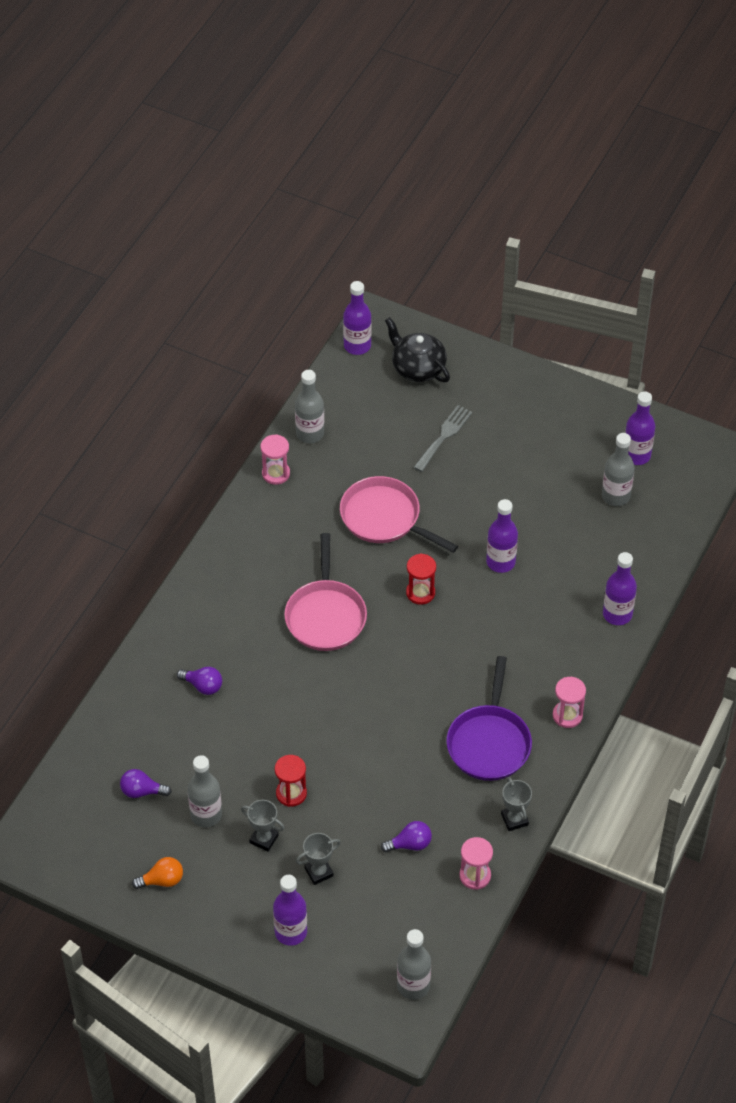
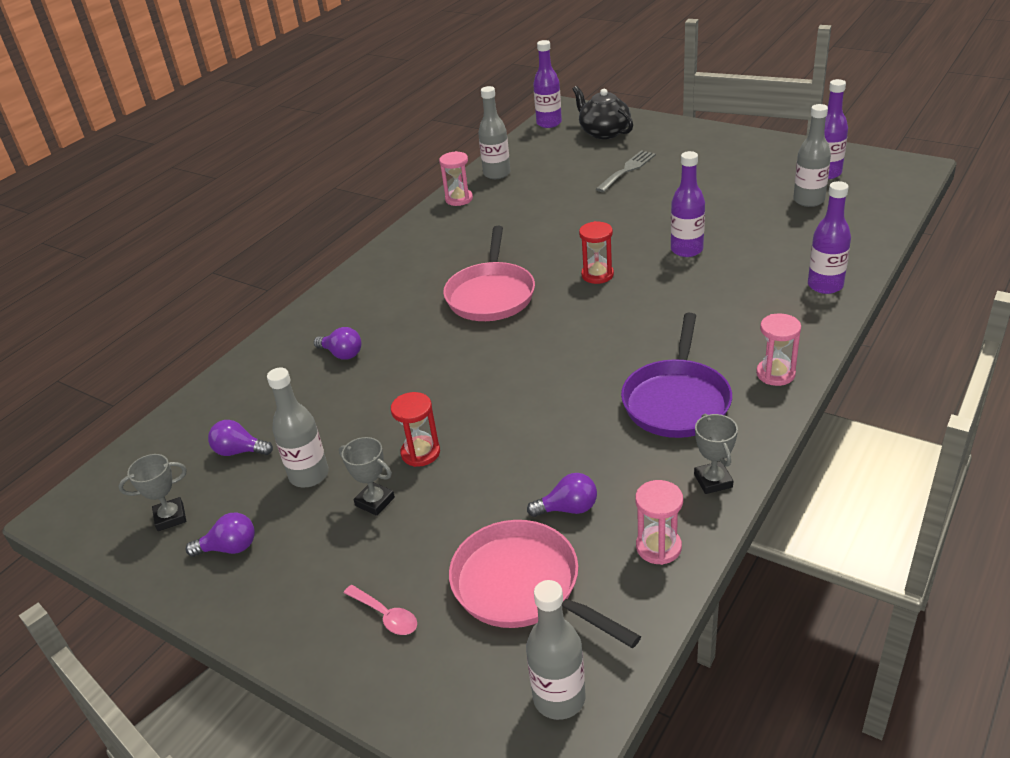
camera: 10 degrees right, 15 degrees down
orange light bulb [132,857,183,889] -> purple light bulb [186,513,255,557]
purple bottle [273,875,307,946] -> pink spoon [344,585,417,635]
grey trophy [296,833,341,885] -> grey trophy moved to [118,454,187,531]
pink pan [340,476,458,553] -> pink pan moved to [449,520,641,648]

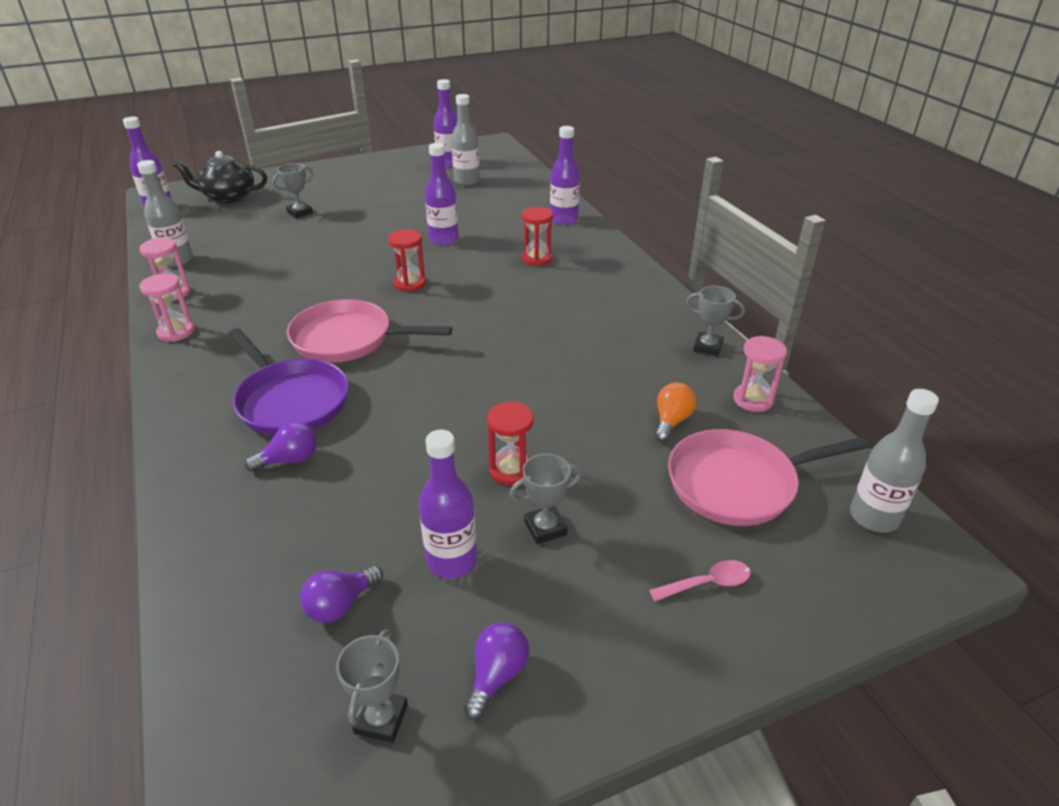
camera: 60 degrees left, 0 degrees up
grey bottle [267,367,329,487] -> purple bottle [419,430,477,579]
pink pan [443,226,535,321] -> pink pan turned 150 degrees clockwise [287,299,452,363]
purple light bulb [527,473,597,517] -> orange light bulb [655,382,696,442]
grey fork [596,150,656,192] -> grey trophy [272,163,313,218]
purple pan [621,313,732,438] -> purple pan moved to [229,328,349,436]
pink hourglass [756,313,801,386] -> pink hourglass moved to [139,273,194,342]
none -> red hourglass [522,207,553,266]

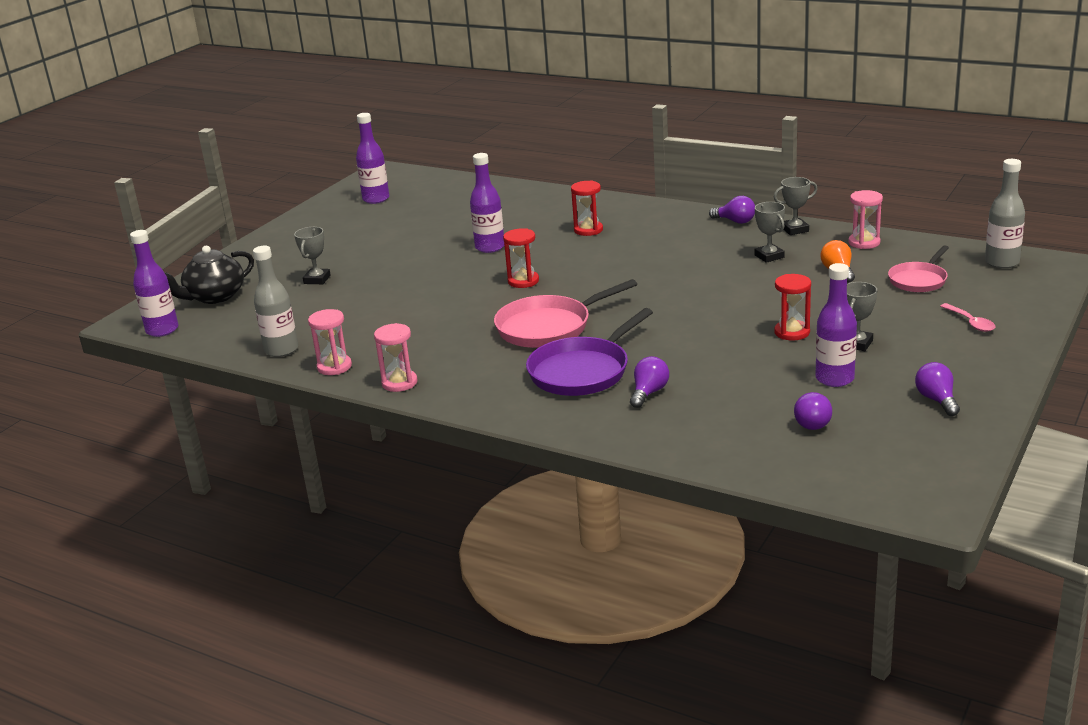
camera: 35 degrees left, 10 degrees down
purple pan [229,328,349,436] -> purple pan turned 120 degrees clockwise [526,308,653,396]
grey trophy [336,629,408,743] -> grey trophy moved to [754,202,785,263]
grey bottle [451,94,480,186] -> none
purple bottle [550,126,580,225] -> none
pink spoon [649,560,751,601] -> pink spoon turned 120 degrees clockwise [940,303,995,332]
pink pan [668,429,870,526] -> pink pan [888,245,949,292], size x0.62
none -> purple light bulb [709,196,755,224]

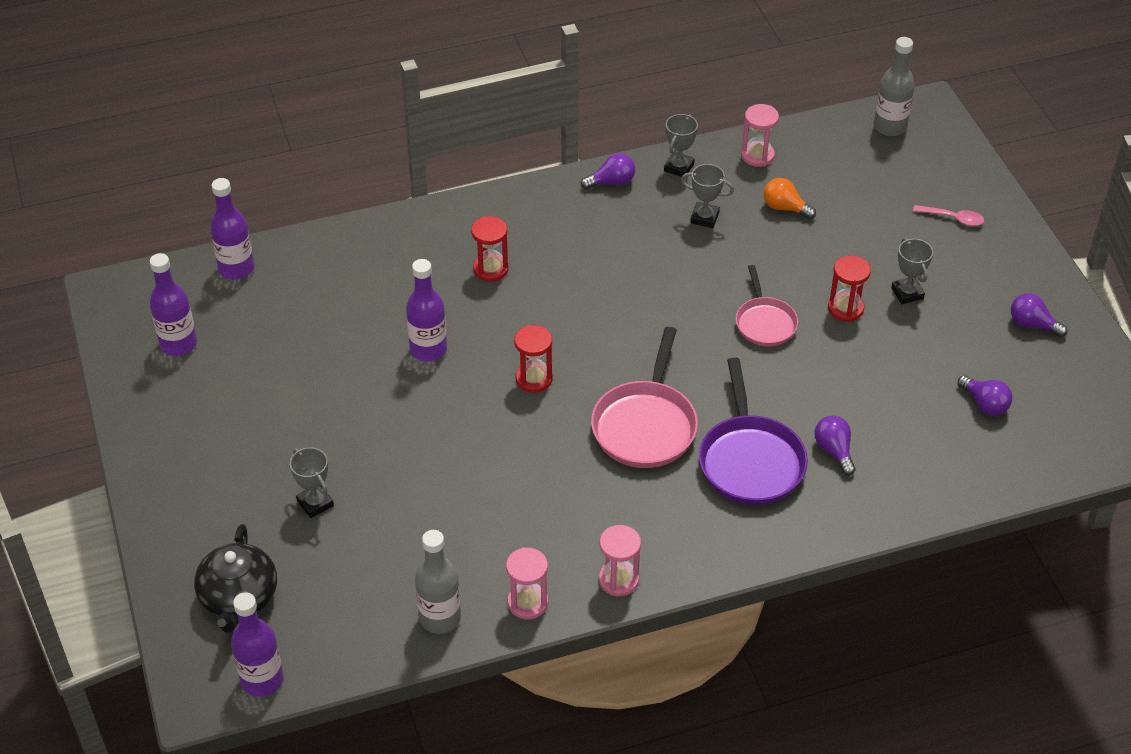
camera: 50 degrees left, 20 degrees up
purple bottle [815,263,857,387] -> purple bottle moved to [210,178,254,280]
pink pan [888,245,949,292] -> pink pan moved to [735,265,798,346]

